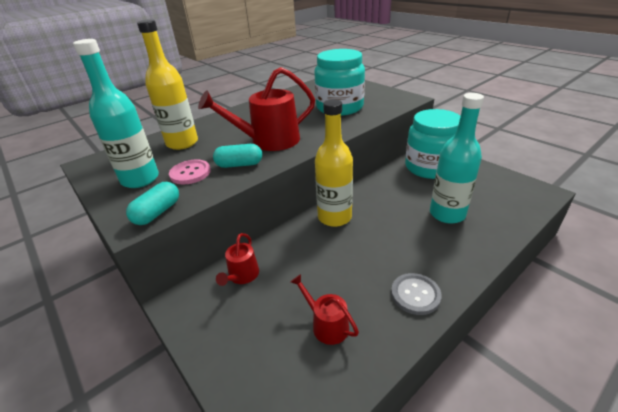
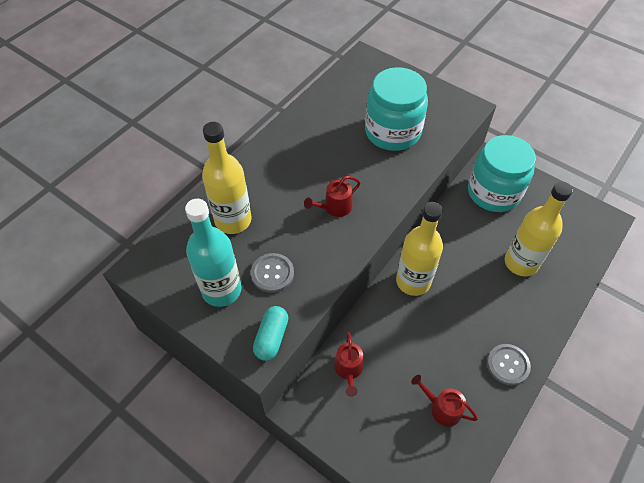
camera: 15 degrees left, 20 degrees up
pink button [169,160,211,184] -> grey button [251,253,294,293]
red watering can [198,67,315,151] -> red watering can [304,176,361,217], size x0.52
turquoise capsule [213,144,262,168] -> none
turquoise bottle [430,93,484,224] -> yellow bottle [505,181,573,277]

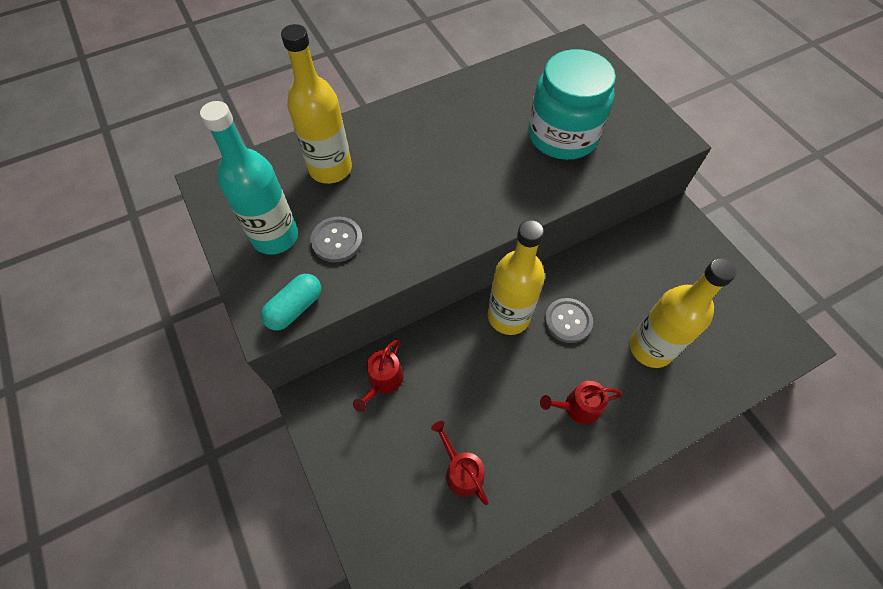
camera: 25 degrees right, 5 degrees up
red watering can [304,176,361,217] -> red watering can moved to [540,381,623,424]
turquoise jar [468,135,536,212] -> none
grey button [487,344,531,386] -> grey button moved to [545,298,593,343]

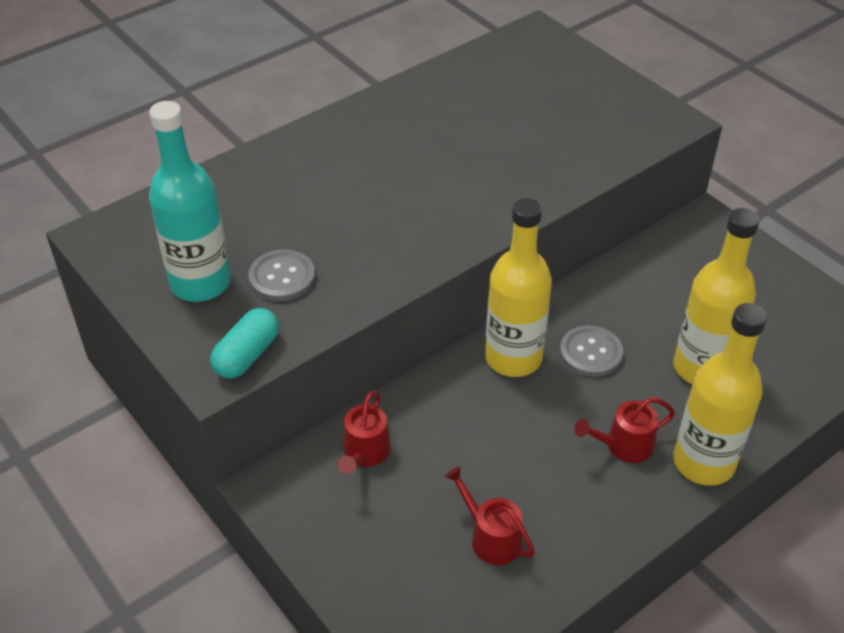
camera: 10 degrees left, 15 degrees down
yellow bottle [281,24,352,184] -> yellow bottle moved to [673,303,767,486]
turquoise jar [528,49,616,160] -> none

